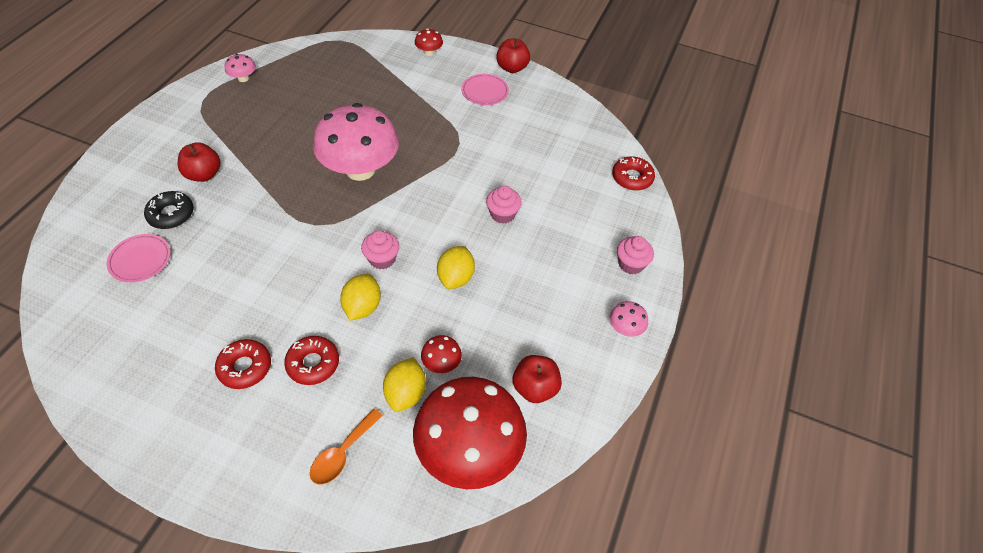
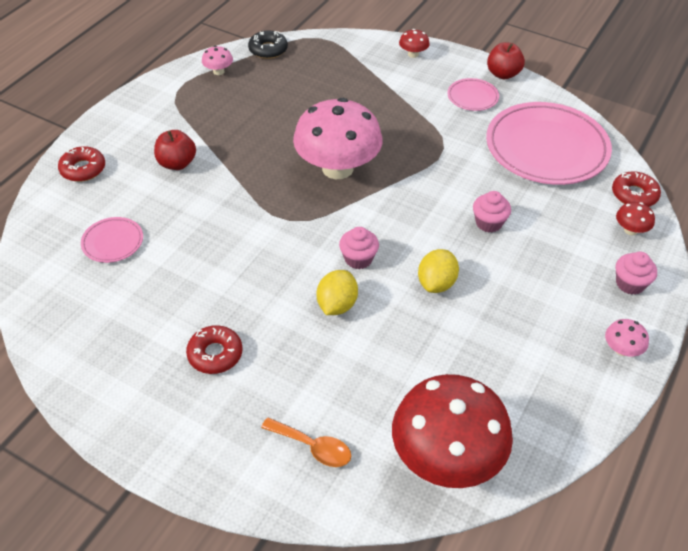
camera: 10 degrees right, 5 degrees down
black donut [144,191,194,229] -> black donut moved to [248,30,288,59]
red donut [284,336,339,385] -> red donut moved to [58,146,105,182]
orange spoon [310,409,383,484] -> orange spoon turned 105 degrees counterclockwise [261,418,351,467]
yellow lemon [383,357,426,412] -> none
red mushroom [421,335,462,373] -> red mushroom moved to [616,202,655,235]
red apple [513,355,562,403] -> none
none -> pink plate [486,102,612,185]

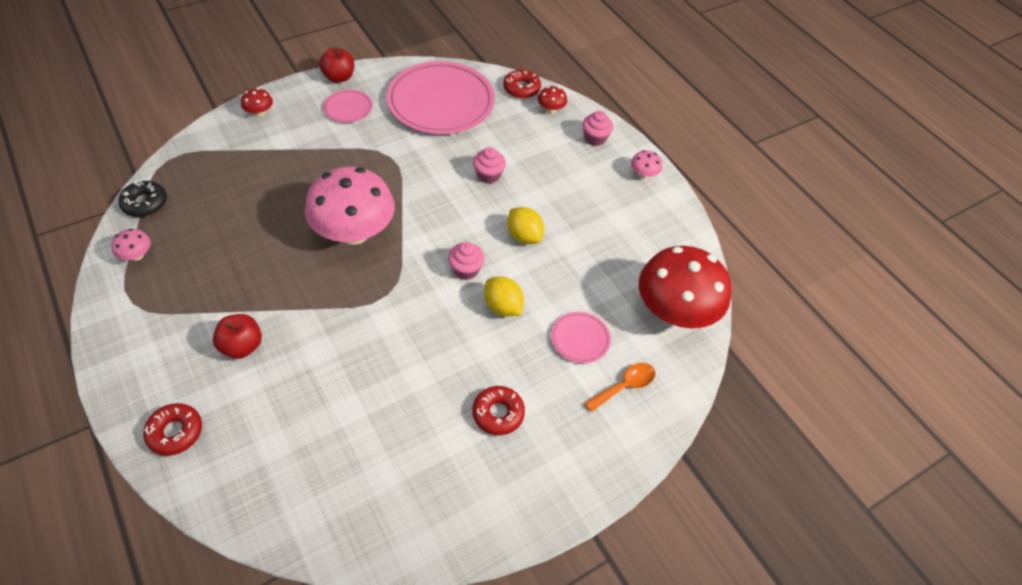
camera: 65 degrees left, 5 degrees up
pink plate [81,217,143,263] -> pink plate moved to [551,312,611,363]

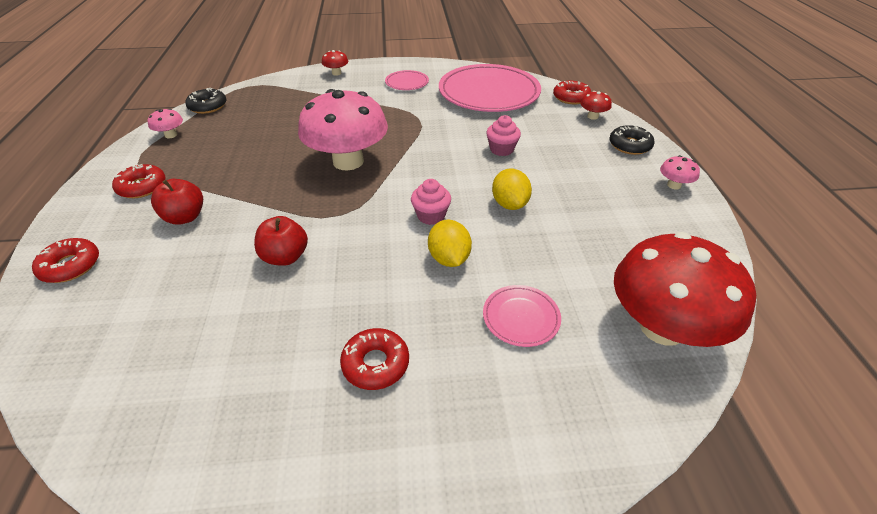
camera: 30 degrees right, 10 degrees down
red apple [319,47,354,83] -> red apple moved to [254,216,308,266]
pink cupcake [582,111,613,146] -> black donut [609,125,655,155]
orange spoon [584,363,655,412] -> none
none -> red donut [112,164,165,198]

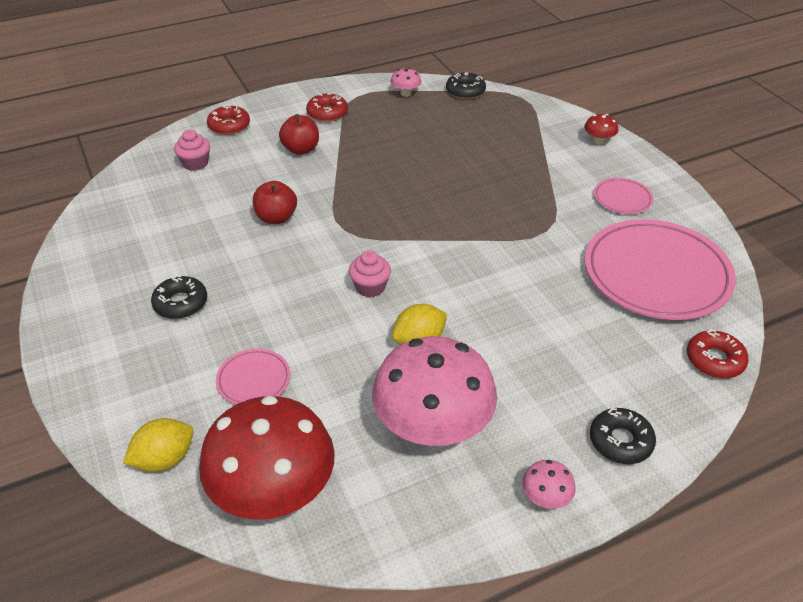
camera: 70 degrees right, 0 degrees up
pink mushroom [298,89,388,171] -> pink mushroom moved to [372,336,497,446]
red donut [340,328,409,390] -> black donut [151,275,207,319]
yellow lemon [428,220,472,267] -> yellow lemon moved to [123,418,193,472]
pink cupcake [486,115,521,156] -> pink cupcake moved to [174,129,210,171]
red mushroom [580,91,612,120] -> none

